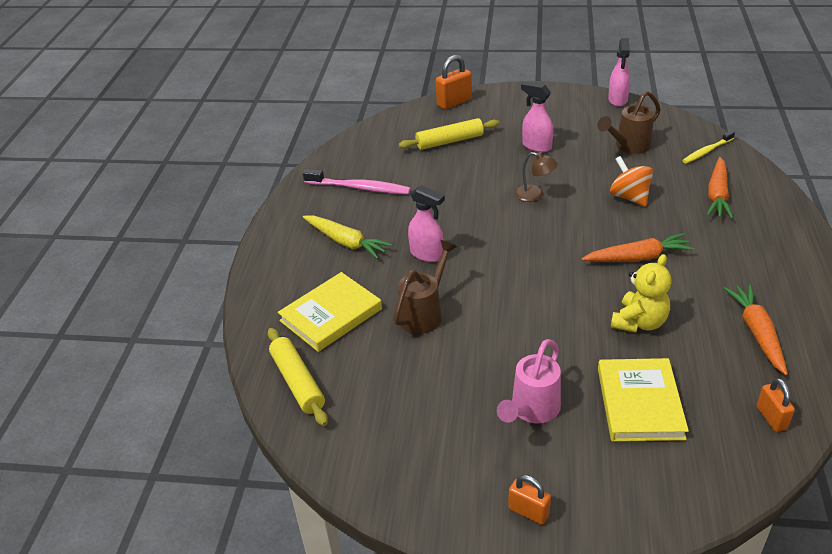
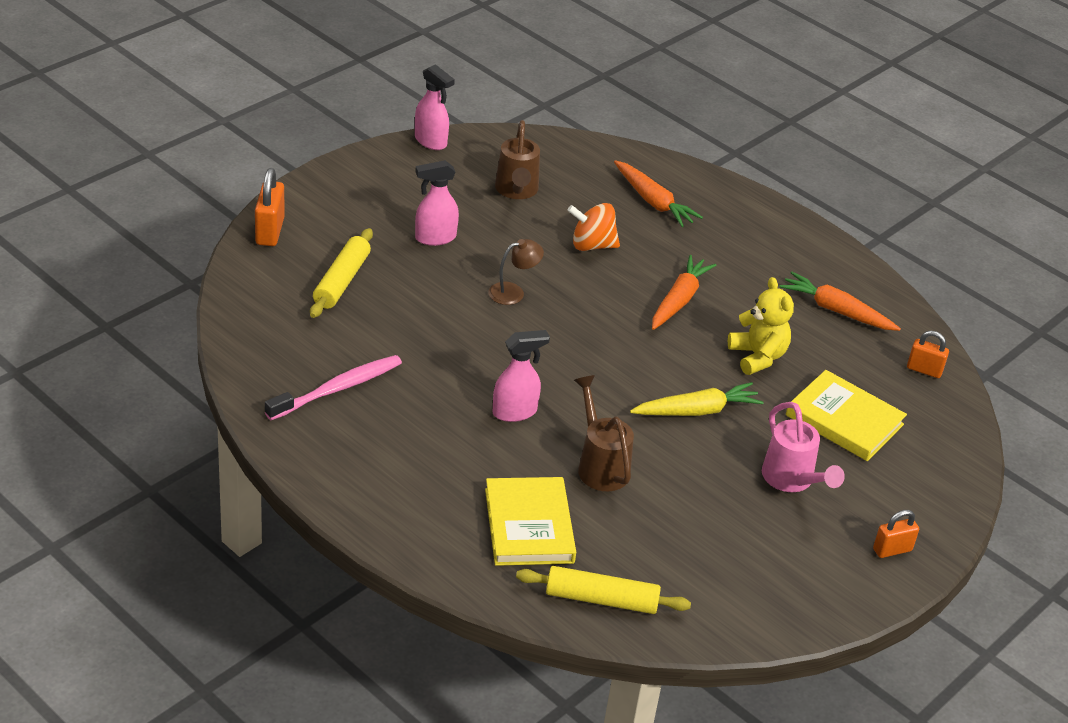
camera: 60 degrees left, 0 degrees up
yellow carrot [303,215,392,259] -> yellow carrot moved to [630,382,764,416]
yellow toothbrush [682,131,735,163] -> none

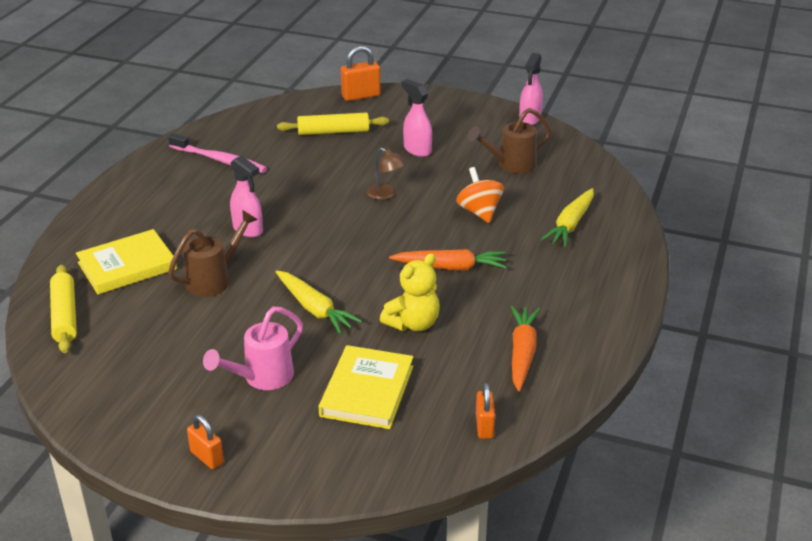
camera: 70 degrees right, 5 degrees down
orange carrot [614,160,703,227] -> yellow carrot [541,188,594,247]

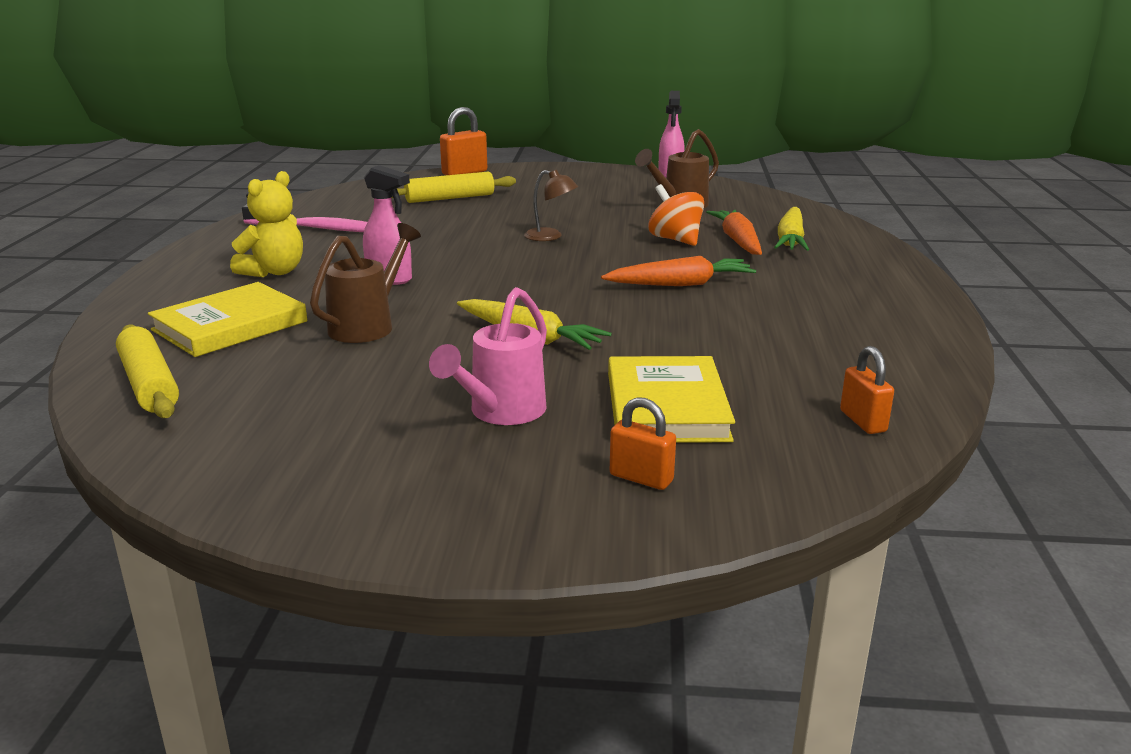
camera: 15 degrees left, 10 degrees down
orange padlock [187,415,224,469] -> orange padlock moved to [610,397,676,490]
yellow teddy bear [380,253,440,331] -> yellow teddy bear moved to [230,171,303,277]
pink spray bottle [402,79,432,157] -> none
orange carrot [511,306,540,392] -> orange carrot moved to [706,210,762,255]

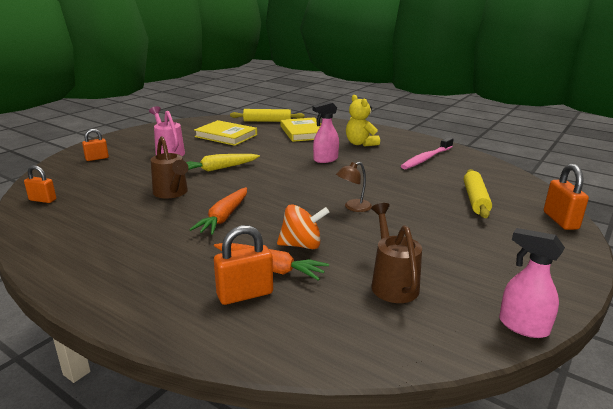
camera: 120 degrees right, 0 degrees up
brown watering can [310,223,421,343] -> brown watering can moved to [151,136,188,199]
yellow book [608,356,735,443] -> yellow book moved to [194,120,257,146]
yellow carrot [774,207,809,251] -> orange padlock [214,225,273,305]

